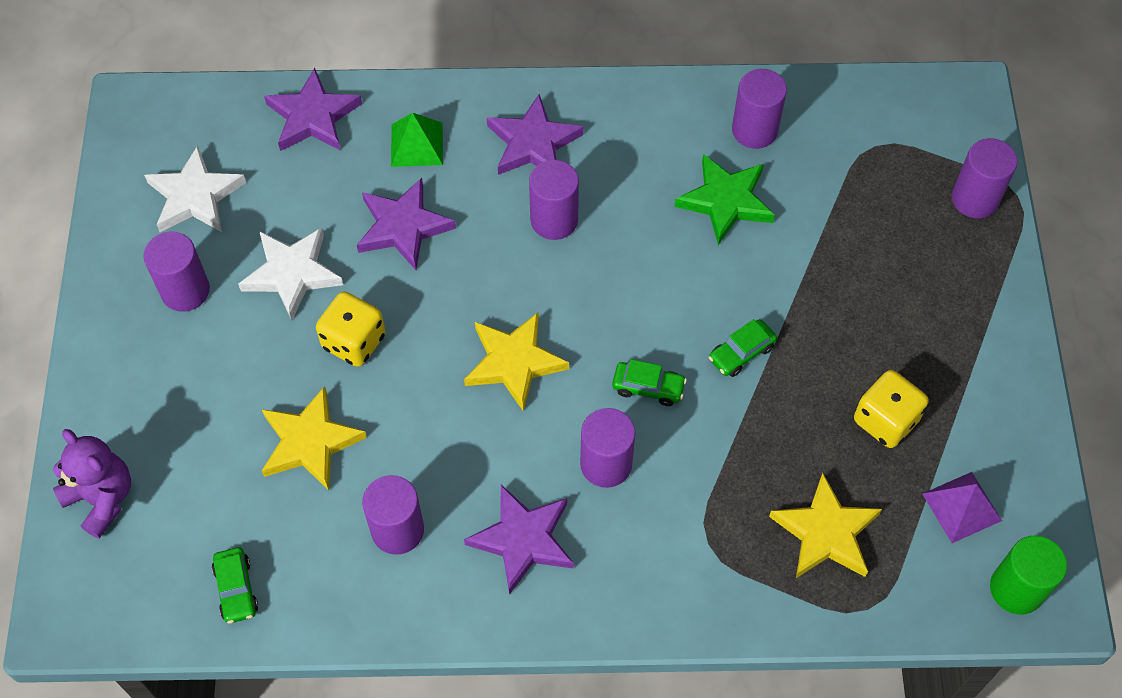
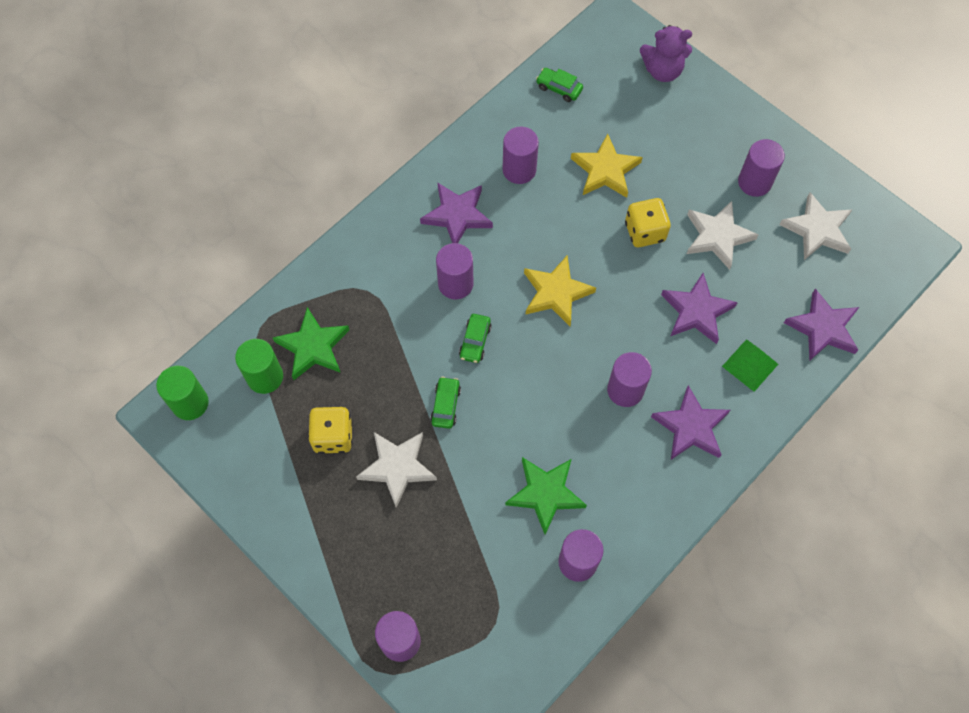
camera: 135 degrees right, 5 degrees up
green car [612,359,687,406] -> green car turned 45 degrees counterclockwise [459,314,492,363]
yellow star [769,473,882,578] -> green star [273,307,349,380]
purple pyramid [922,472,1002,543] -> none
none -> green cylinder [235,339,283,394]
none -> white star [356,432,437,508]

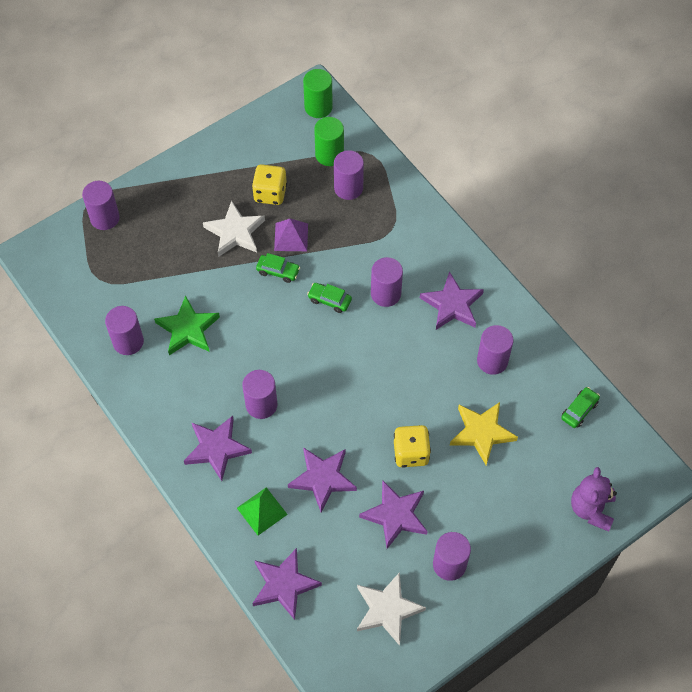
camera: 100 degrees right, 5 degrees down
green star [273,307,349,380] -> purple cylinder [334,150,364,200]
yellow star [524,256,596,326] -> none
white star [687,201,759,270] -> purple star [359,480,428,549]
none -> purple pyramid [274,219,308,251]

